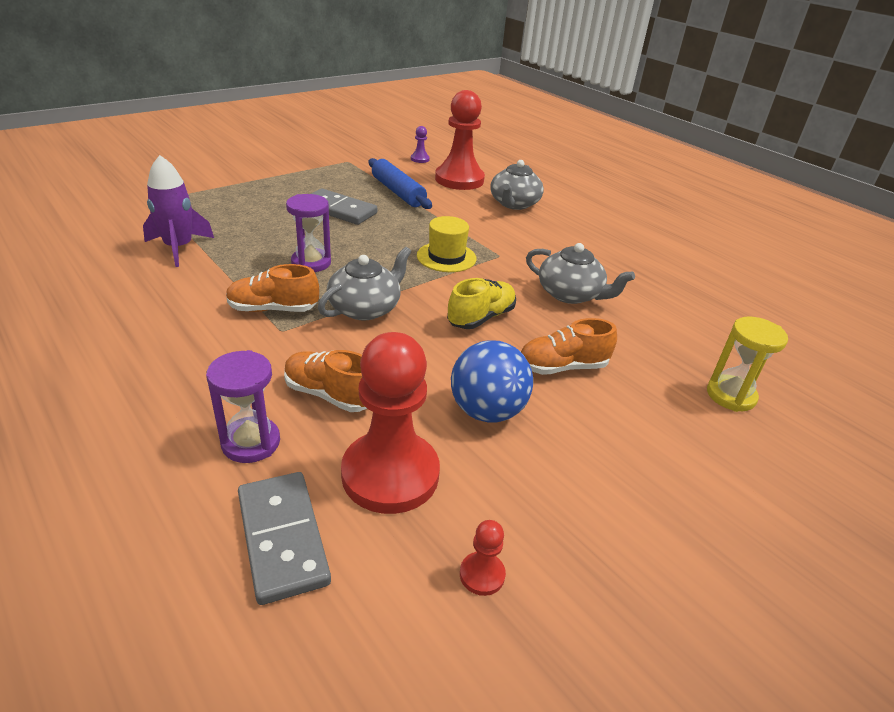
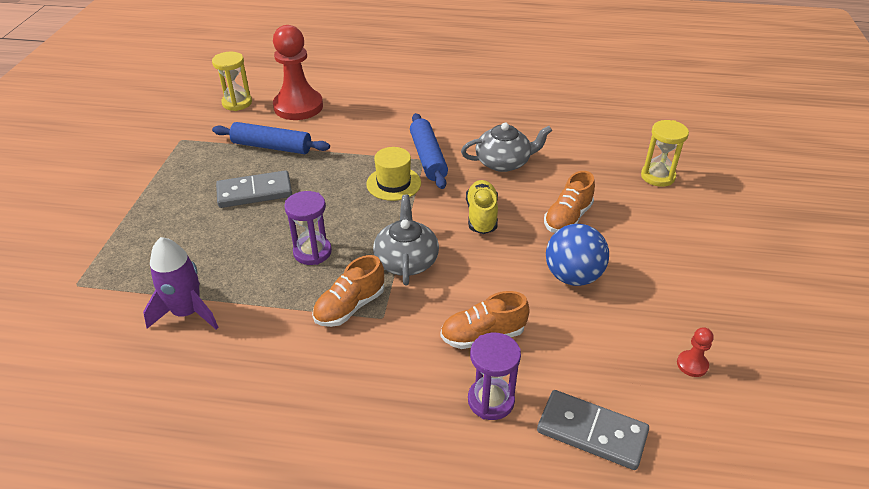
camera: 40 degrees left, 5 degrees up
red pawn [341,332,440,514] -> none
purple pawn [411,126,430,163] -> yellow hourglass [212,52,252,111]
grey teapot [490,160,544,210] -> none
none -> blue rolling pin [410,113,448,189]

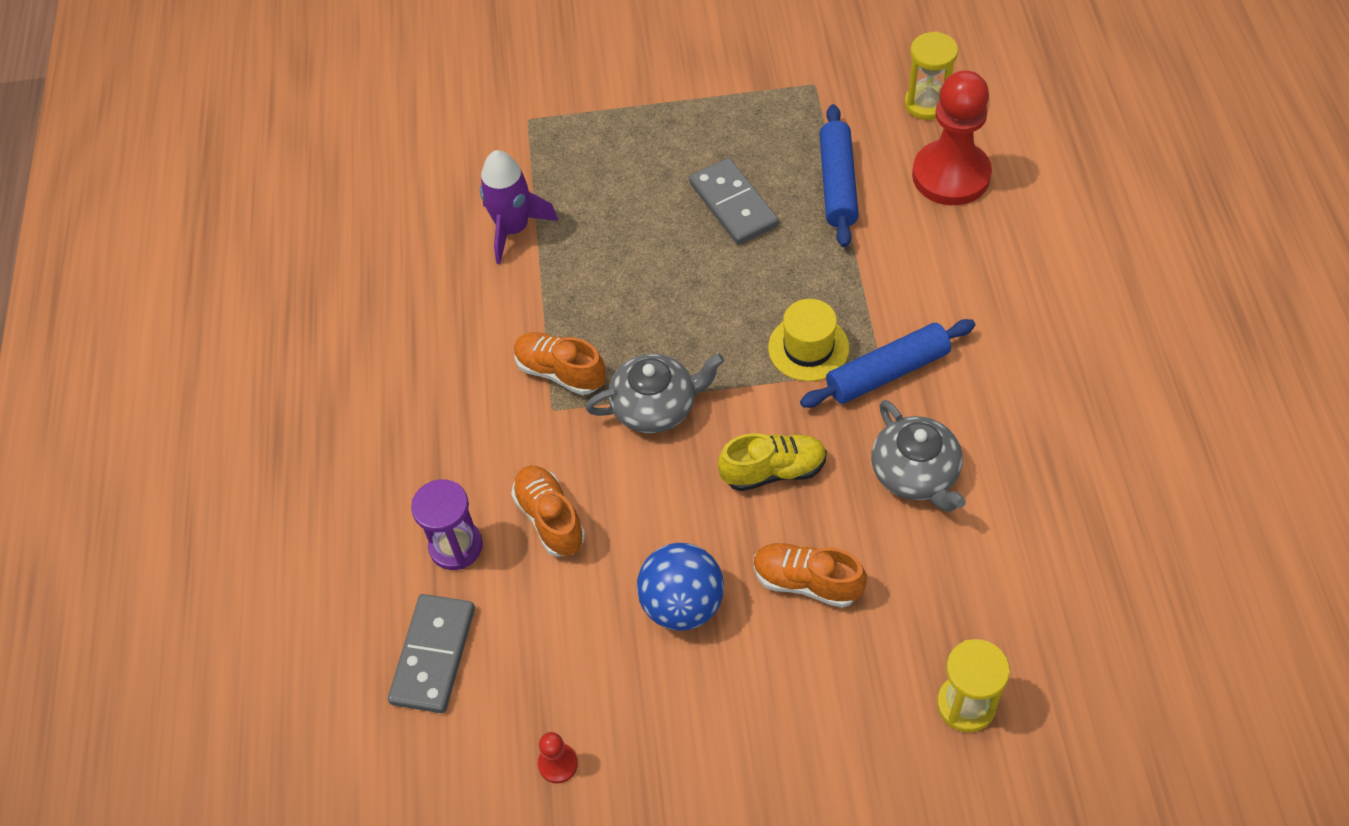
camera: 80 degrees right, 15 degrees up
purple hourglass [284,191,332,265] -> none

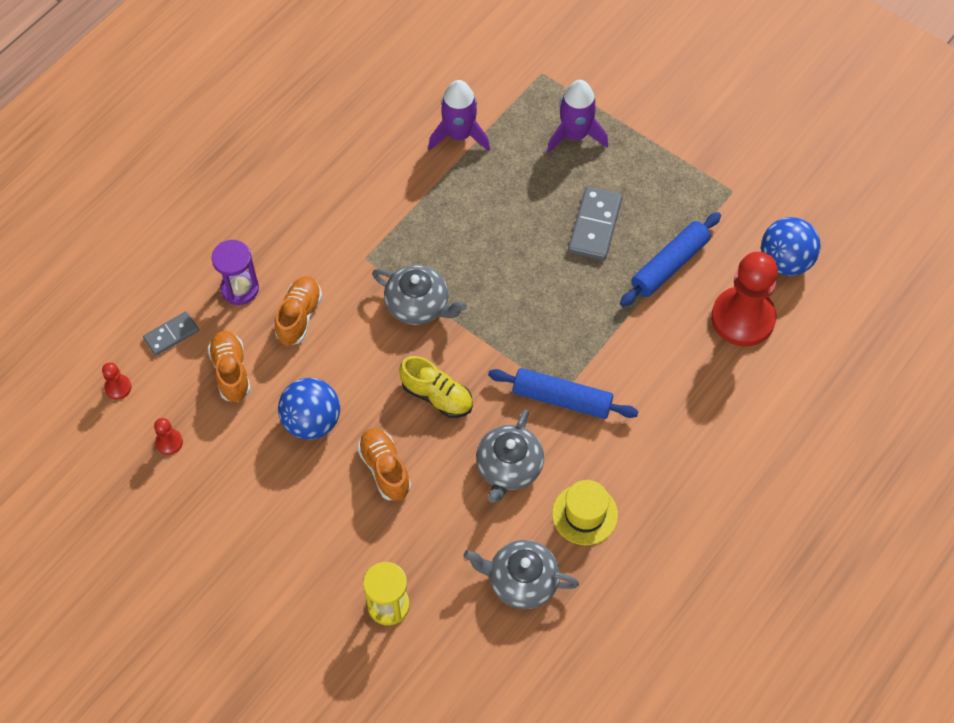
camera: 40 degrees right, 5 degrees up
grey domino [388,594,475,713] -> grey domino [143,311,199,356], size x0.63
orange shoe [514,332,606,395] -> orange shoe moved to [208,331,251,402]
yellow hat [768,299,849,381] -> yellow hat moved to [552,480,618,545]
yellow hourglass [905,31,958,120] -> blue ball [761,217,821,276]
none -> red pawn [102,362,132,400]
none -> grey teapot [464,540,579,609]
none -> purple rocket [547,80,608,153]

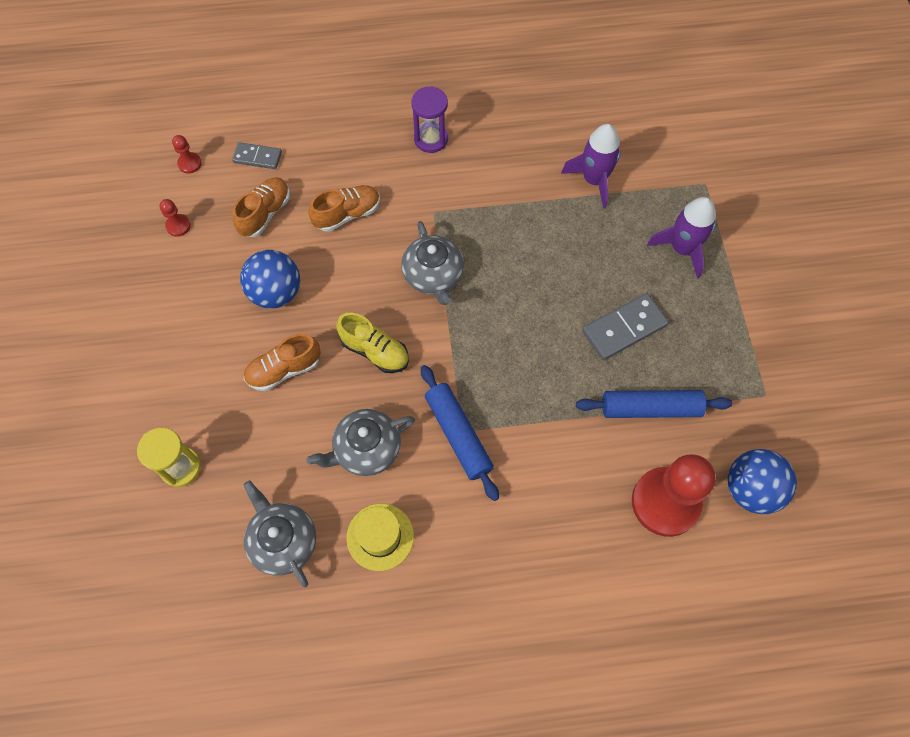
camera: 45 degrees right, 5 degrees up
purple hourglass [212,240,259,305] -> purple hourglass moved to [411,86,448,153]
orange shoe [357,428,411,501] -> orange shoe turned 135 degrees counterclockwise [244,334,321,391]
yellow shoe [399,356,473,418] -> yellow shoe turned 45 degrees counterclockwise [336,313,409,373]

